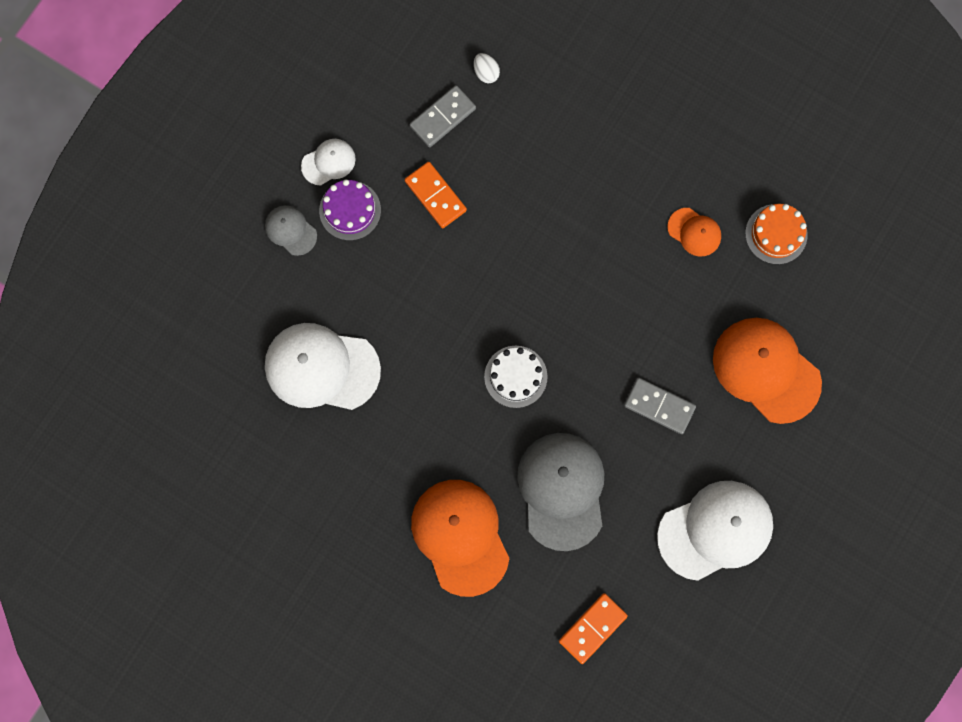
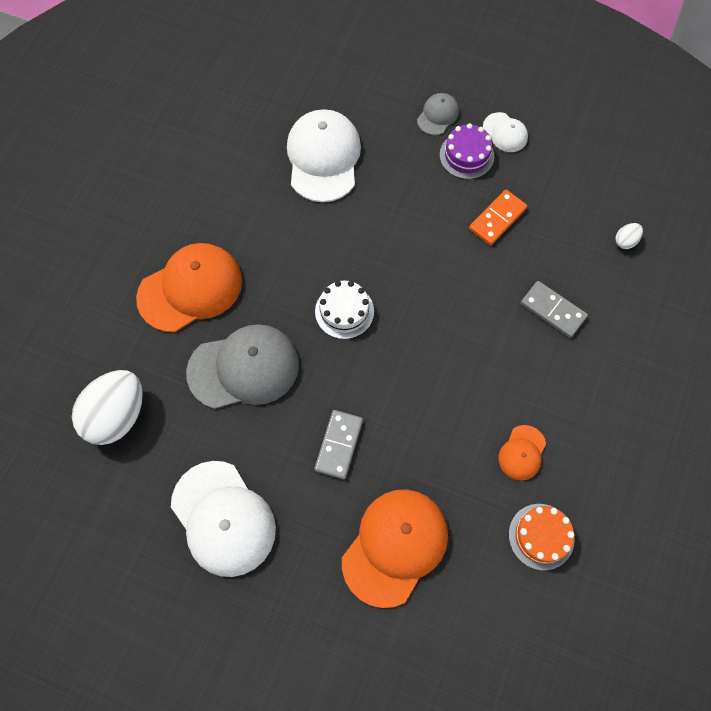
camera: 80 degrees right, 10 degrees down
grey domino [410,85,476,147] -> grey domino moved to [521,281,588,338]
orange domino [559,593,628,664] -> white egg [72,370,143,445]

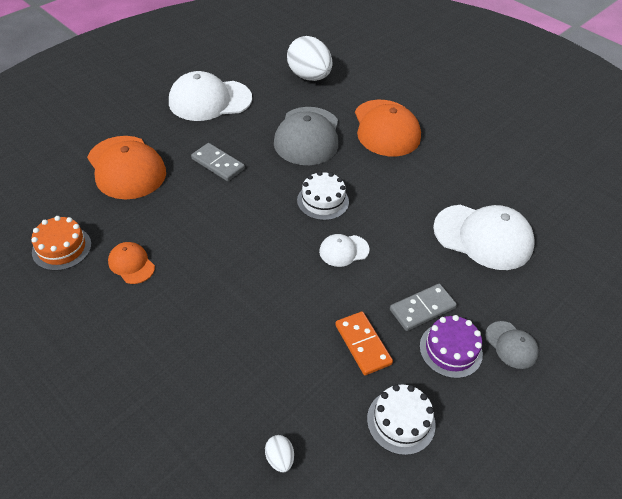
camera: 110 degrees right, 20 degrees down
white cap [483,112,528,152] -> white cap moved to [319,234,370,267]
grey domino [521,281,588,338] -> grey domino moved to [390,284,457,331]
none -> white cake [367,384,436,455]

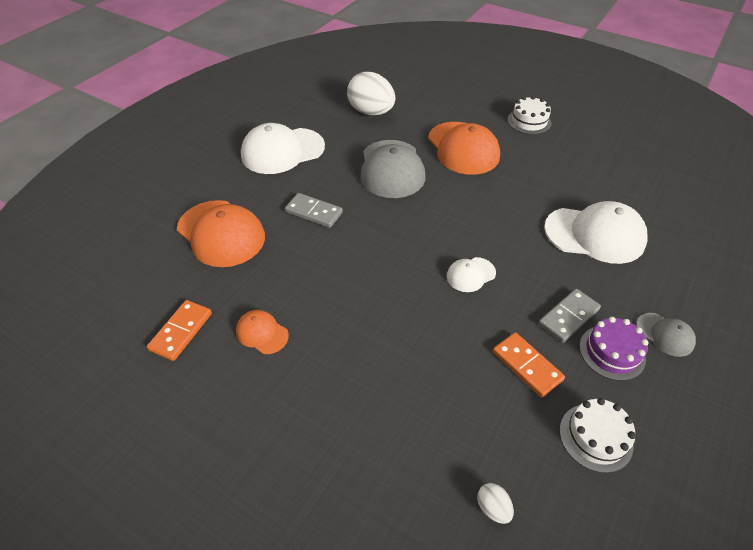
camera: 10 degrees left, 0 degrees up
orange cake [31,216,91,271] -> orange domino [147,300,212,361]
white cake [297,171,349,220] -> white cake moved to [507,96,551,135]

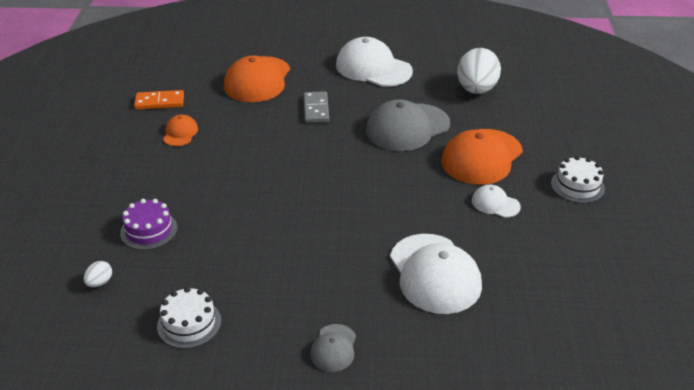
camera: 60 degrees right, 10 degrees down
white cap [447,257,496,292] -> white cap moved to [472,185,521,218]
orange domino [493,332,565,397] -> none
grey domino [538,289,601,343] -> none
purple cake [579,317,649,381] -> purple cake moved to [120,199,177,250]

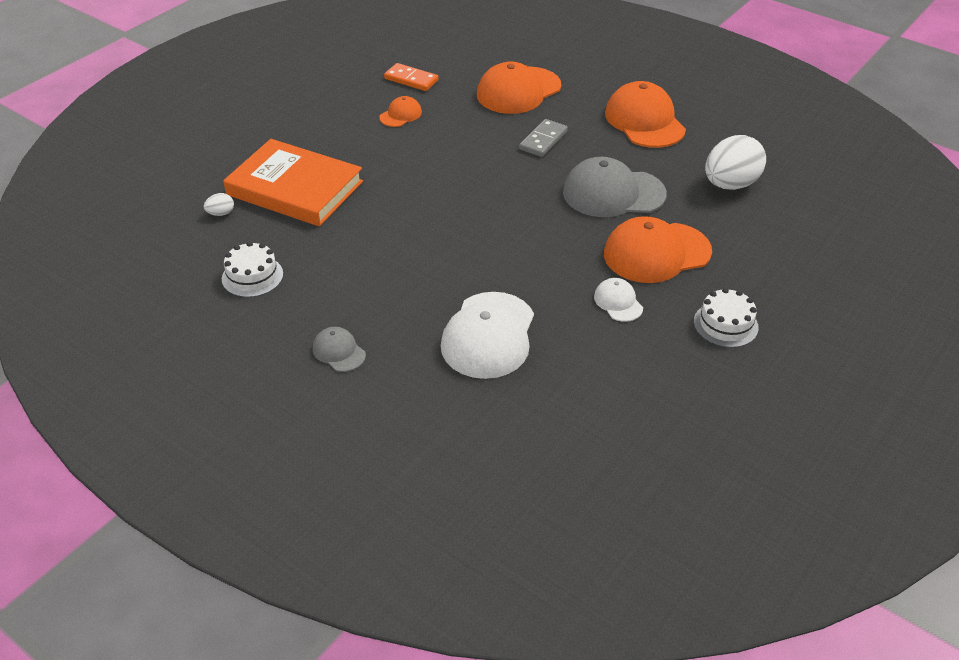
camera: 35 degrees right, 5 degrees up
purple cake [120,199,177,250] -> orange book [223,139,363,226]
grey cap [310,324,356,372] -> grey cap turned 90 degrees clockwise [313,327,366,372]
white cap [336,37,413,87] -> orange cap [605,81,686,148]

